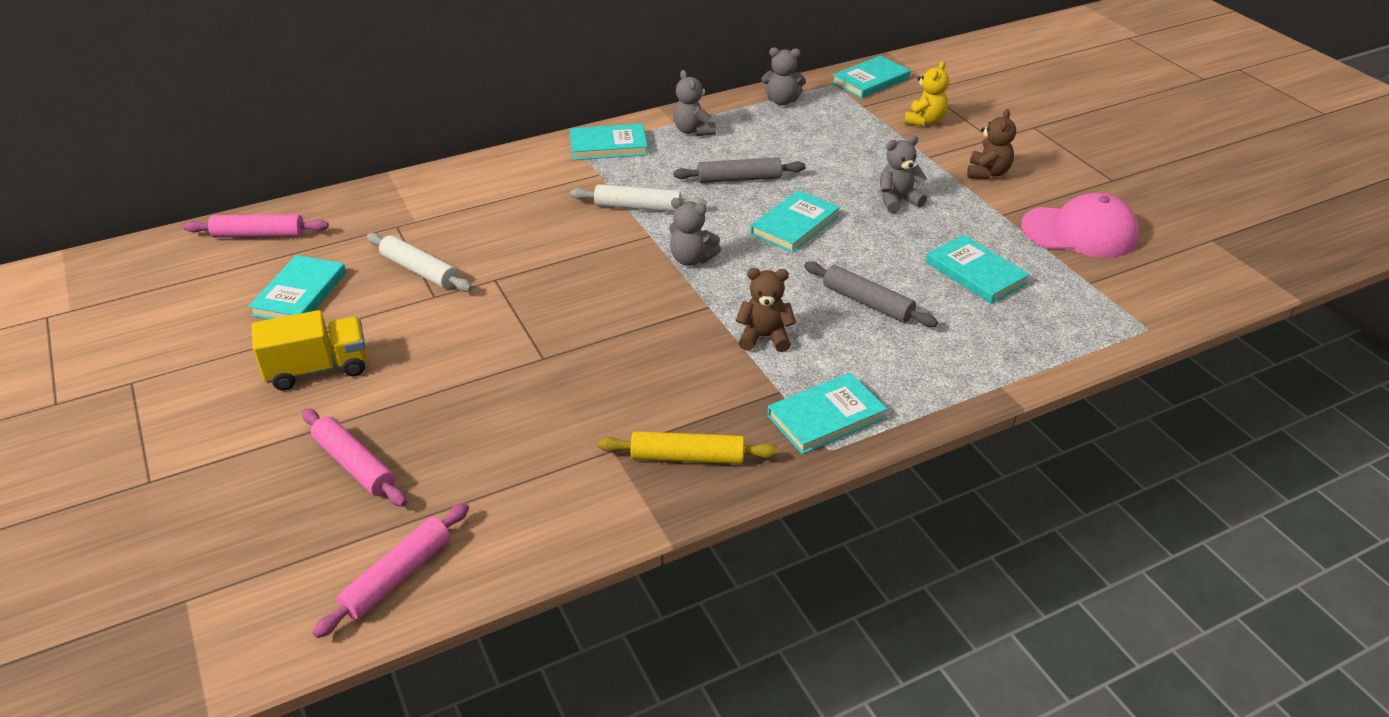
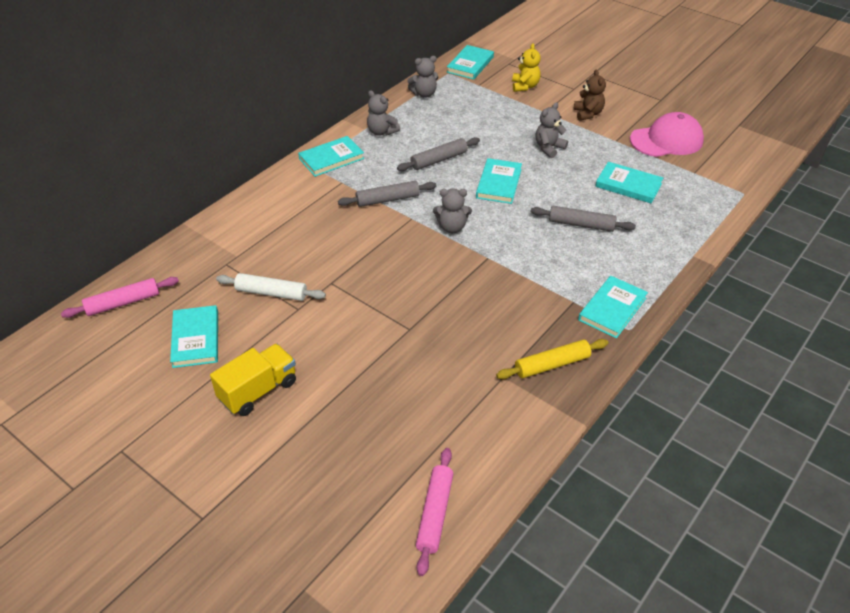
camera: 25 degrees left, 5 degrees up
pink rolling pin [302,408,407,507] -> none
white rolling pin [570,184,706,212] -> grey rolling pin [338,181,437,207]
brown teddy bear [736,268,796,352] -> none

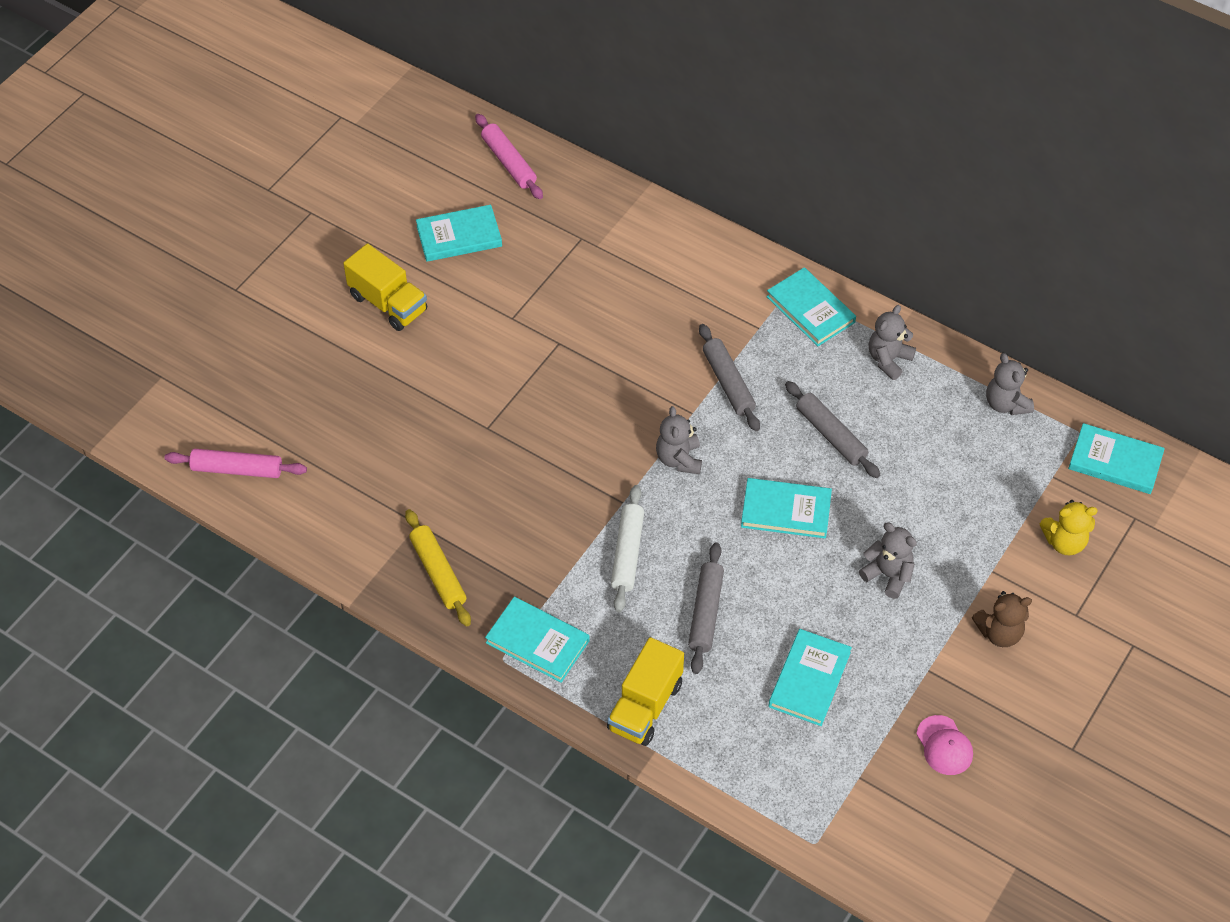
camera: 85 degrees right, 10 degrees up
white rolling pin [216,273,326,301] -> white rolling pin moved to [611,485,644,612]
pink cap [630,112,704,157] -> pink cap [916,715,973,775], size x0.53
none -> yellow truck [607,637,684,746]

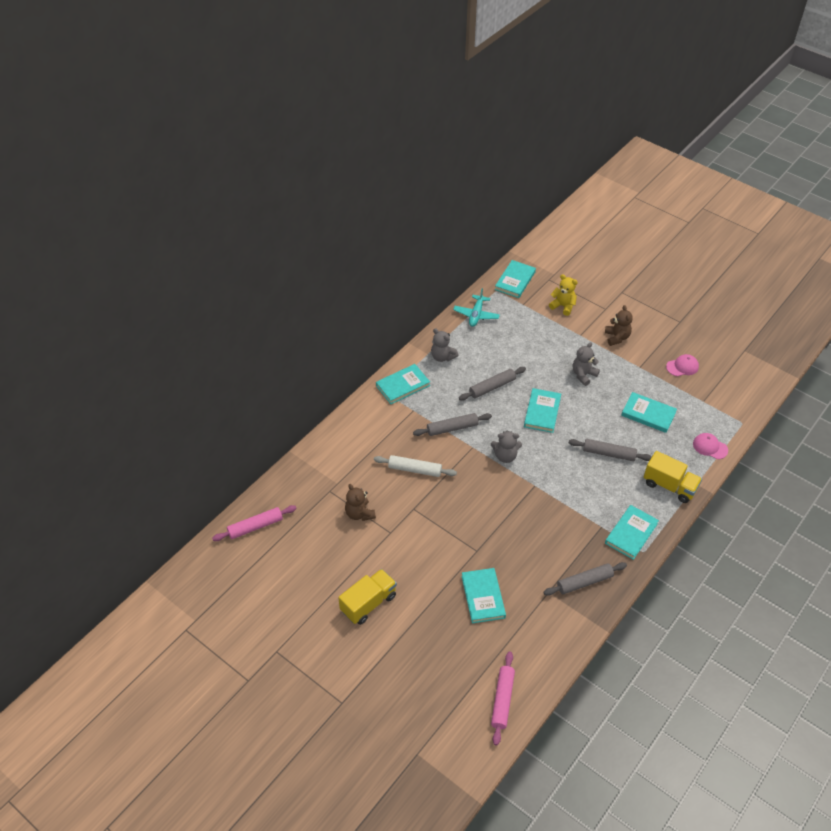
camera: 85 degrees left, 5 degrees down
yellow rolling pin [405,509,471,627] -> grey rolling pin [544,562,627,596]
turquoise book [416,205,502,262] -> turquoise book moved to [462,568,506,623]
white rolling pin [611,485,644,612] -> white rolling pin moved to [374,455,457,477]
grey teddy bear [986,353,1034,415] -> turquoise plane [453,288,500,327]
yellow teddy bear [1039,500,1097,555] -> yellow teddy bear turned 60 degrees counterclockwise [549,274,578,316]
none -> brown teddy bear [345,484,376,521]
none -> pink cap [693,433,728,459]

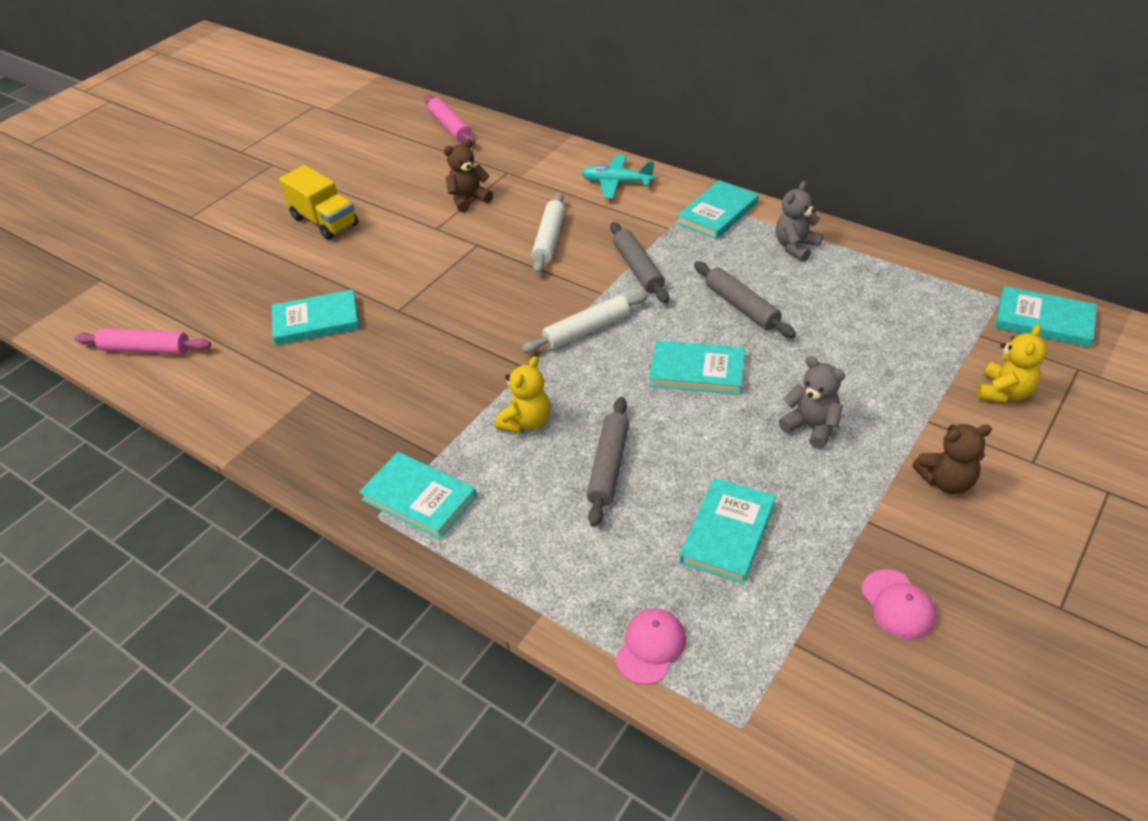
camera: 90 degrees right, 5 degrees down
turquoise book [376,364,430,404] -> turquoise book turned 75 degrees clockwise [677,180,759,240]
turquoise plane [453,288,500,327] -> turquoise plane moved to [582,155,654,199]
grey teddy bear [491,430,522,463] -> white rolling pin [521,292,648,353]
grey rolling pin [544,562,627,596] -> none
yellow truck [644,451,702,503] -> none
none -> yellow teddy bear [495,356,551,433]

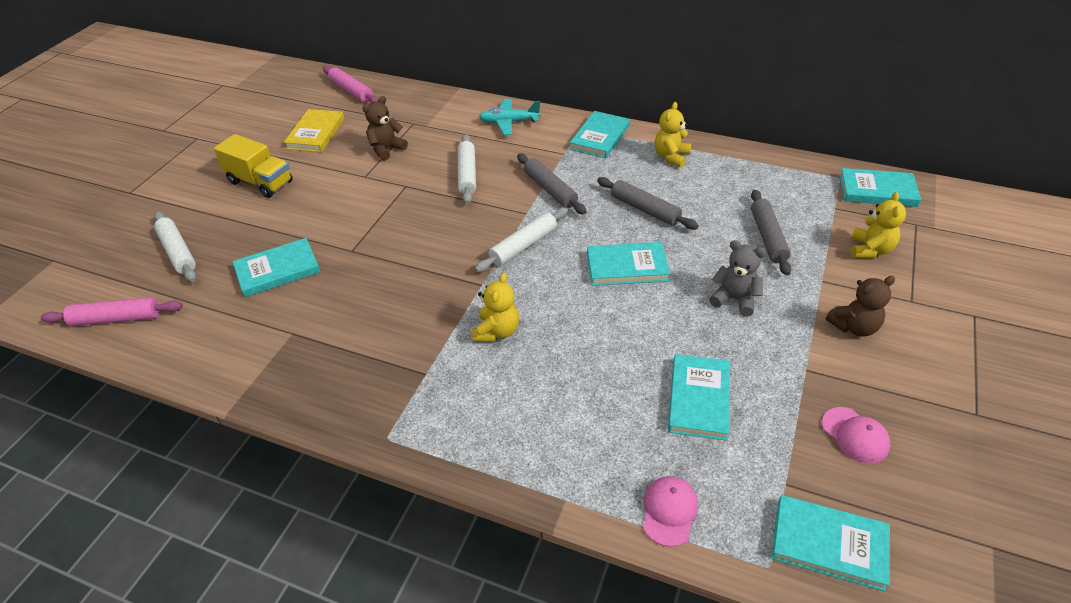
camera: 15 degrees left, 0 degrees up
turquoise book [359,452,477,540] -> turquoise book moved to [771,495,890,591]
grey rolling pin [587,397,629,527] -> grey rolling pin moved to [751,190,791,275]
grey teddy bear [776,181,823,262] -> yellow teddy bear [655,102,691,168]
none -> white rolling pin [154,211,197,282]
none -> yellow book [284,109,344,152]

